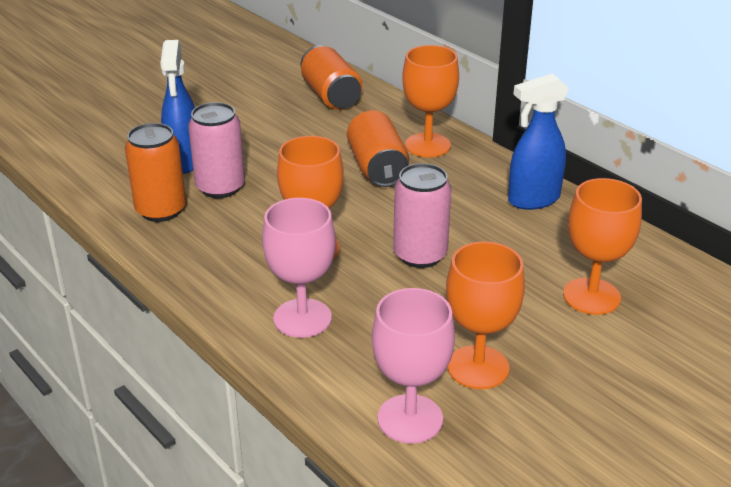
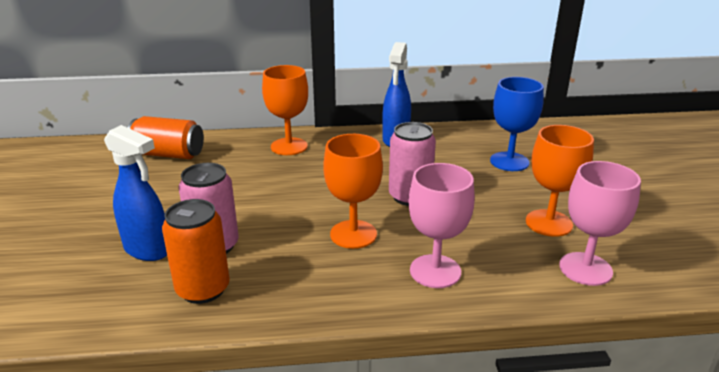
camera: 55 degrees left, 5 degrees down
orange can [347,110,409,187] -> none
orange goblet [563,178,642,315] -> blue goblet [490,77,544,171]

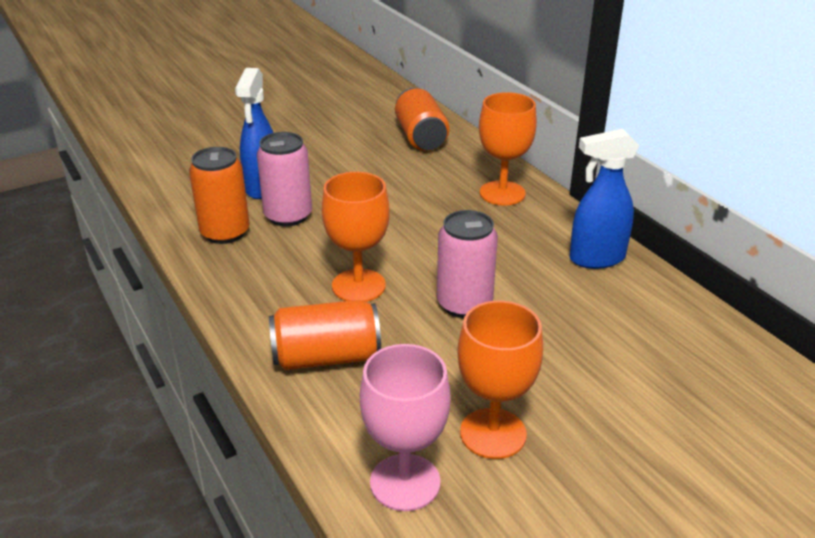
camera: 65 degrees right, 5 degrees up
pink goblet [408,163,475,288] -> orange can [269,300,381,370]
blue goblet [490,77,544,171] -> none

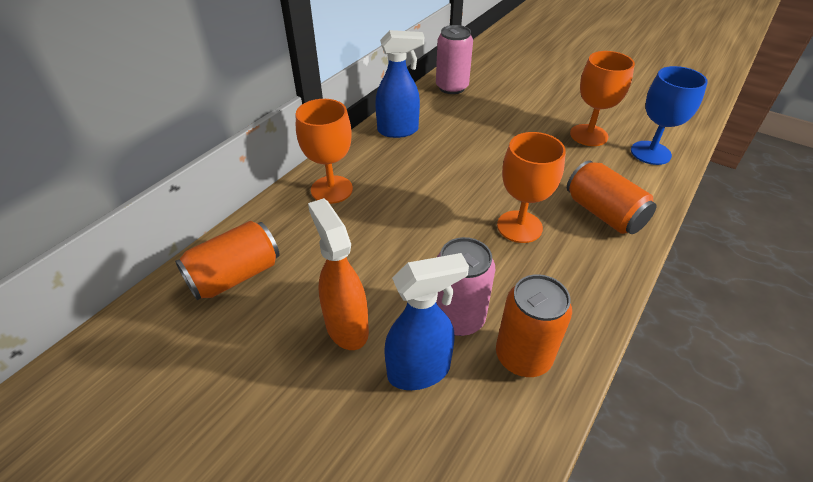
camera: 115 degrees left, 10 degrees up
pink goblet [360,344,451,511] -> blue goblet [631,66,708,165]
pink can [437,210,498,318] -> pink can moved to [436,25,473,94]
blue spray bottle [569,129,639,269] -> blue spray bottle turned 60 degrees counterclockwise [375,30,424,138]
none -> orange spray bottle [308,198,369,350]

